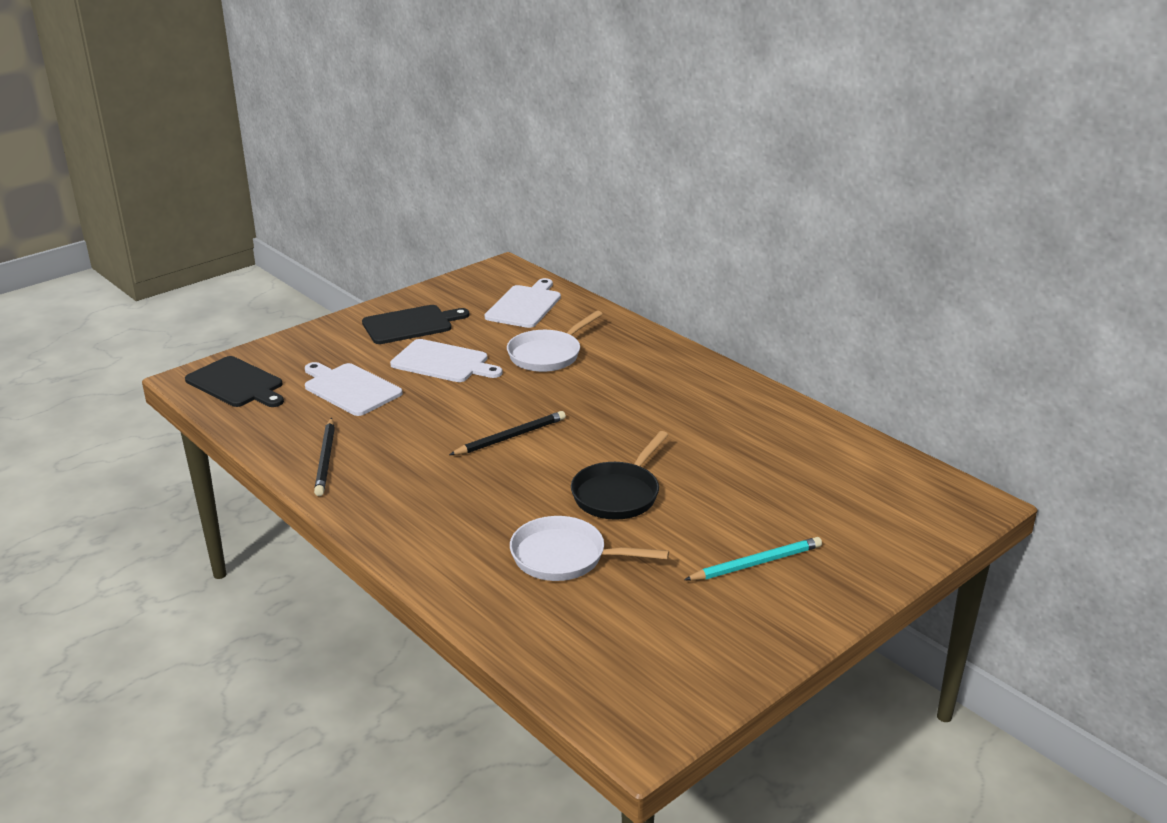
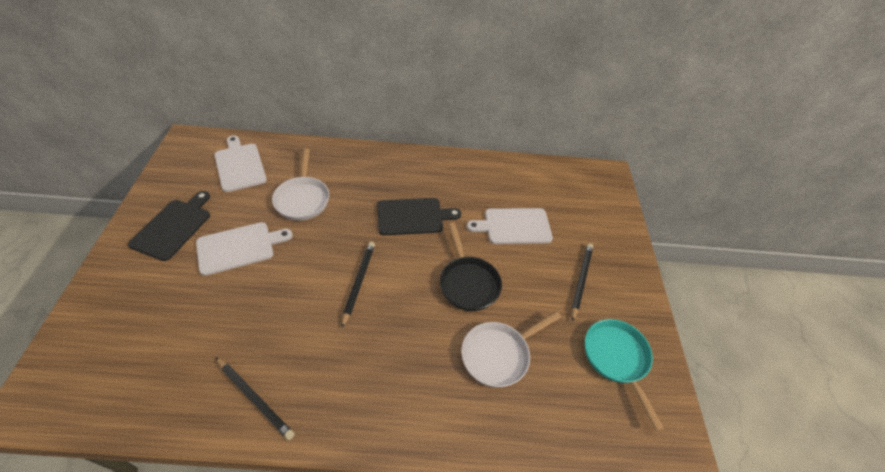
camera: 50 degrees left, 20 degrees up
black cutting board [185,356,284,407] -> black cutting board moved to [377,198,461,236]
white cutting board [305,362,403,416] -> white cutting board moved to [467,208,553,244]
turquoise pencil [684,537,822,581] -> black pencil [571,243,593,322]
none -> turquoise pan [585,319,664,431]

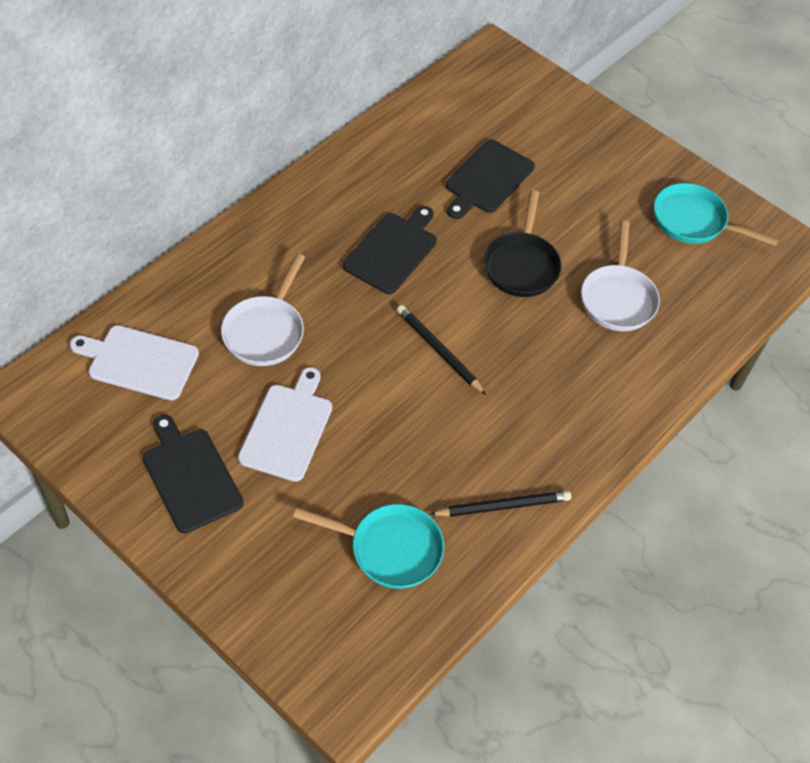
camera: 50 degrees left, 5 degrees up
white pan [272,148,329,221] -> white pan turned 75 degrees clockwise [221,254,305,366]
black pan [440,223,502,311] -> black pan turned 75 degrees clockwise [484,190,562,297]
white cutting board [467,208,553,244] -> black cutting board [446,139,535,219]
black pencil [571,243,593,322] -> none
none -> turquoise pan [293,504,444,589]

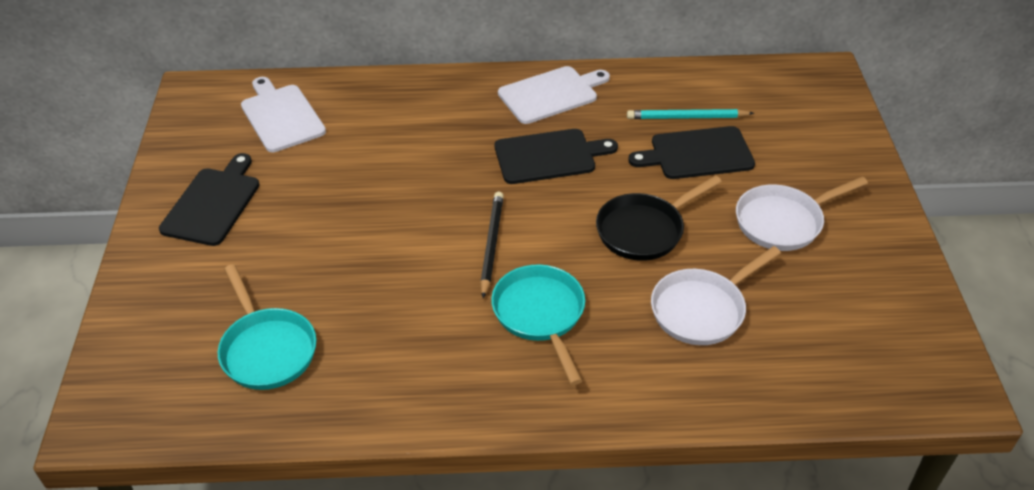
camera: 50 degrees right, 10 degrees down
white pan [221,254,305,366] -> white pan moved to [736,177,868,251]
white cutting board [238,367,332,482] -> white cutting board moved to [498,66,610,124]
black pencil [430,491,571,517] -> none
turquoise pan [654,183,779,246] -> turquoise pan moved to [491,264,585,385]
none -> turquoise pencil [627,109,754,119]

